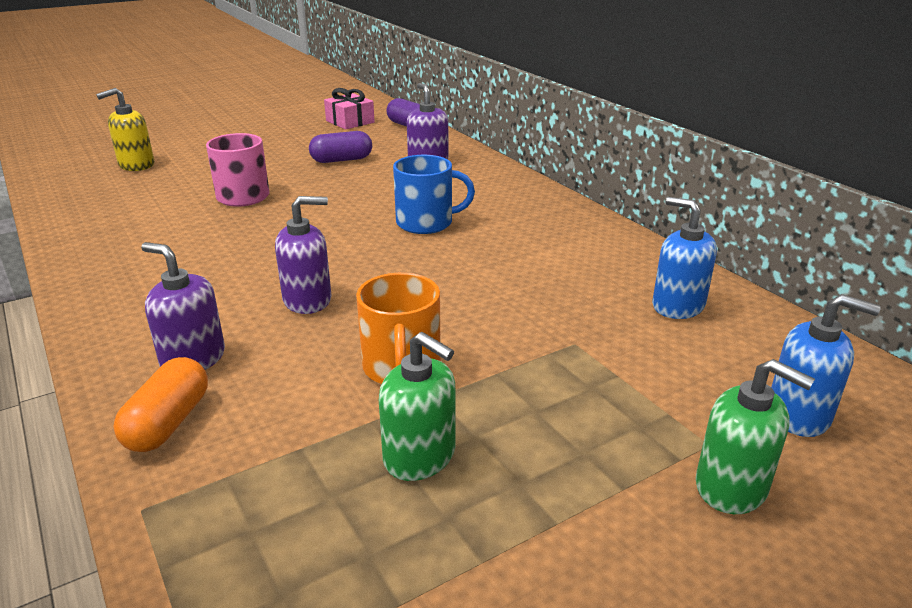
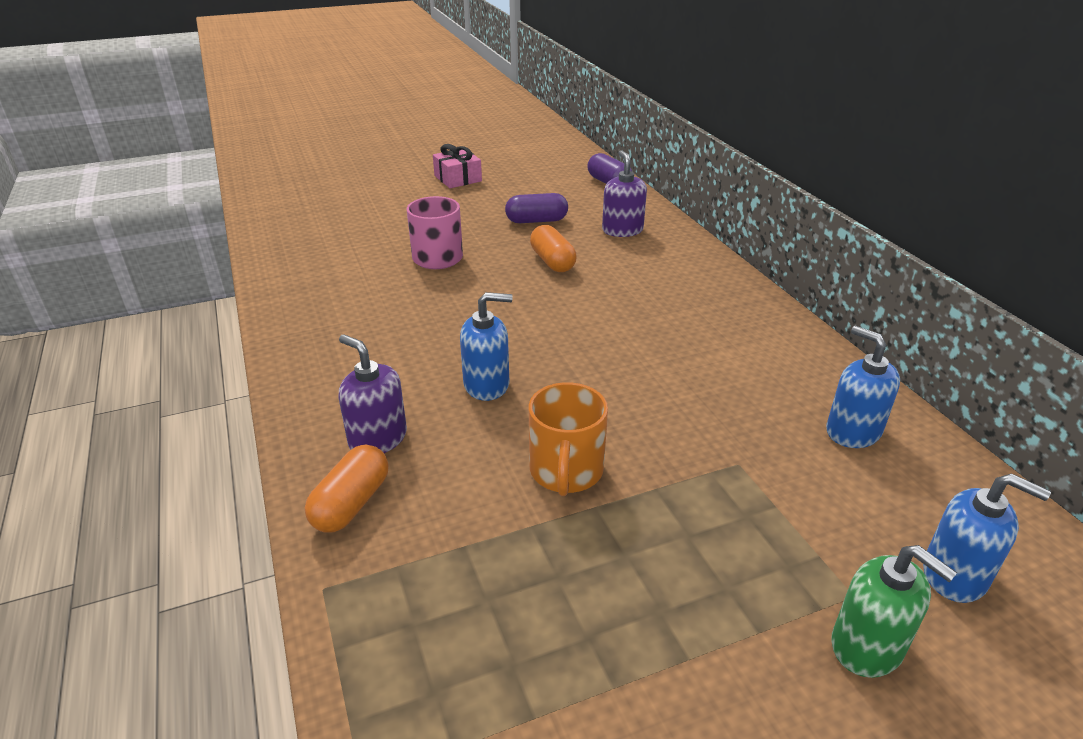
camera: 10 degrees right, 5 degrees up
yellow soap dispenser [96,88,154,171] -> none
purple soap dispenser [275,196,332,314] -> blue soap dispenser [460,292,513,401]
pink gift [324,88,375,130] -> pink gift moved to [433,144,482,188]
green soap dispenser [379,332,455,481] -> none
blue mug [393,155,475,234] -> none
none -> orange capsule [530,225,577,272]

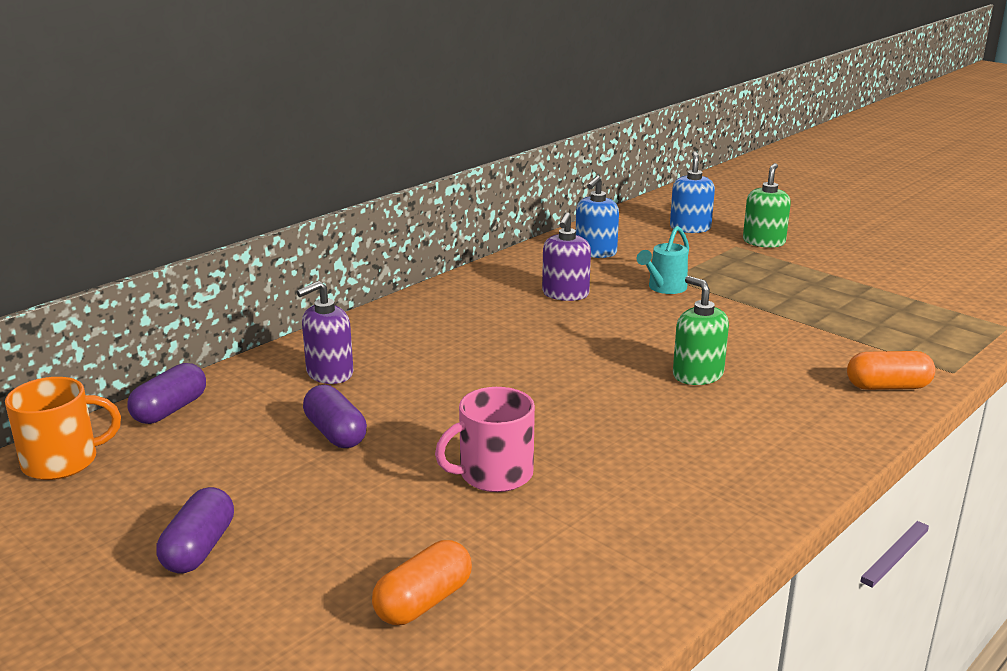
camera: 115 degrees left, 10 degrees down
purple soap dispenser [339,334,407,453] -> purple soap dispenser moved to [542,212,591,301]
pink gift [433,144,482,188] -> purple capsule [157,487,234,573]
blue soap dispenser [460,292,513,401] -> green soap dispenser [673,276,729,385]
orange mug [529,382,608,496] -> orange mug moved to [5,377,121,480]
orange capsule [530,225,577,272] -> orange capsule moved to [372,540,472,625]
none -> turquoise watering can [637,226,689,294]

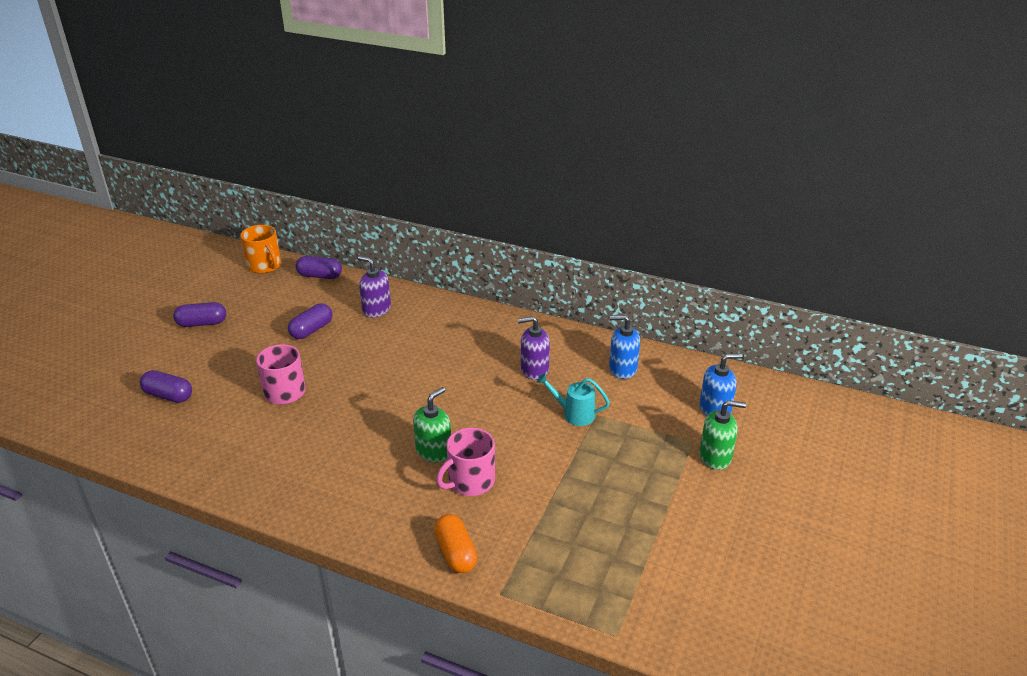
camera: 70 degrees right, 10 degrees up
orange capsule [372,540,472,625] -> purple capsule [140,370,192,403]
none -> pink mug [436,428,495,496]

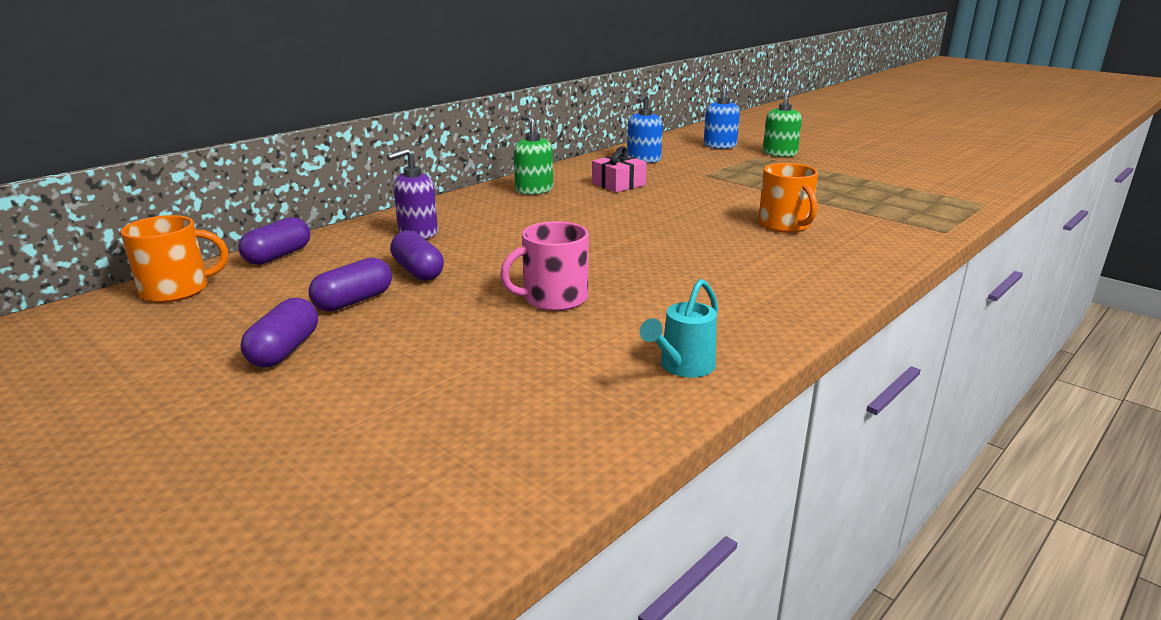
camera: 70 degrees left, 10 degrees down
purple capsule [140,370,192,403] -> purple capsule moved to [308,257,392,312]
green soap dispenser [413,387,451,462] -> green soap dispenser moved to [513,115,553,195]
orange capsule [434,514,477,573] -> none
pink mug [436,428,495,496] -> orange mug [758,163,818,233]
purple soap dispenser [518,316,550,380] -> pink gift [592,146,647,192]
turquoise watering can [536,373,610,426] -> turquoise watering can moved to [640,279,718,378]

